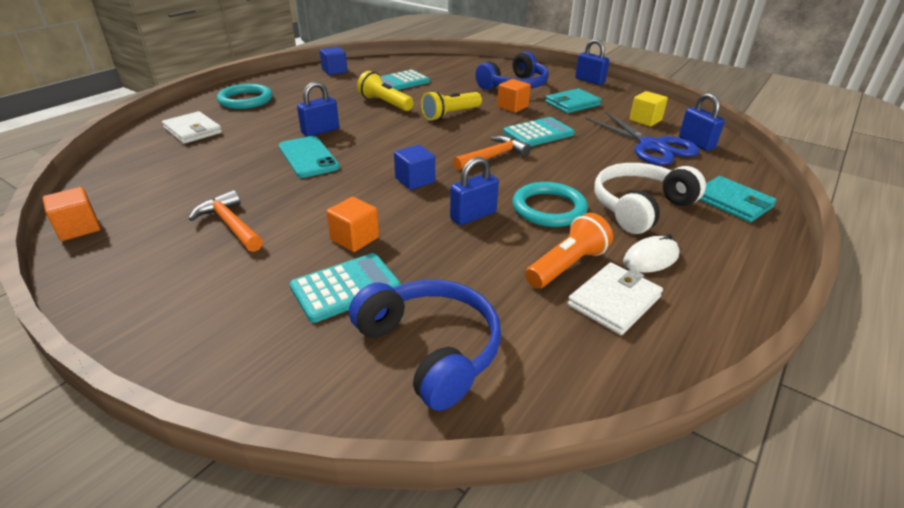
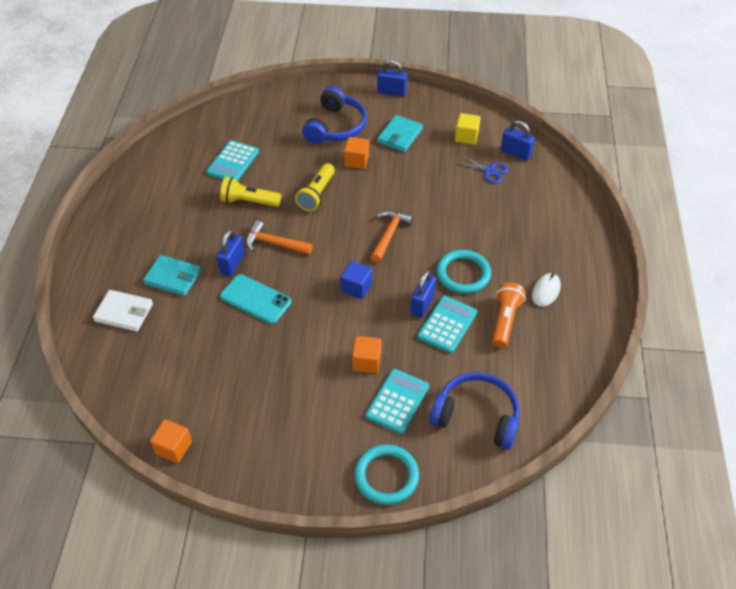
camera: 30 degrees left, 15 degrees up
orange hammer [189,190,263,252] -> orange hammer moved to [246,220,313,255]
turquoise ring [217,84,273,109] -> turquoise ring moved to [354,444,419,505]
blue cube [319,47,347,75] -> none
turquoise calculator [503,117,575,146] -> turquoise calculator moved to [417,296,477,353]
white wallet [568,263,663,335] -> none
blue scissors [585,111,700,165] -> blue scissors [453,154,508,184], size x0.55
white headphones [594,163,706,234] -> none
turquoise wallet [699,176,777,222] -> turquoise wallet moved to [143,255,201,296]

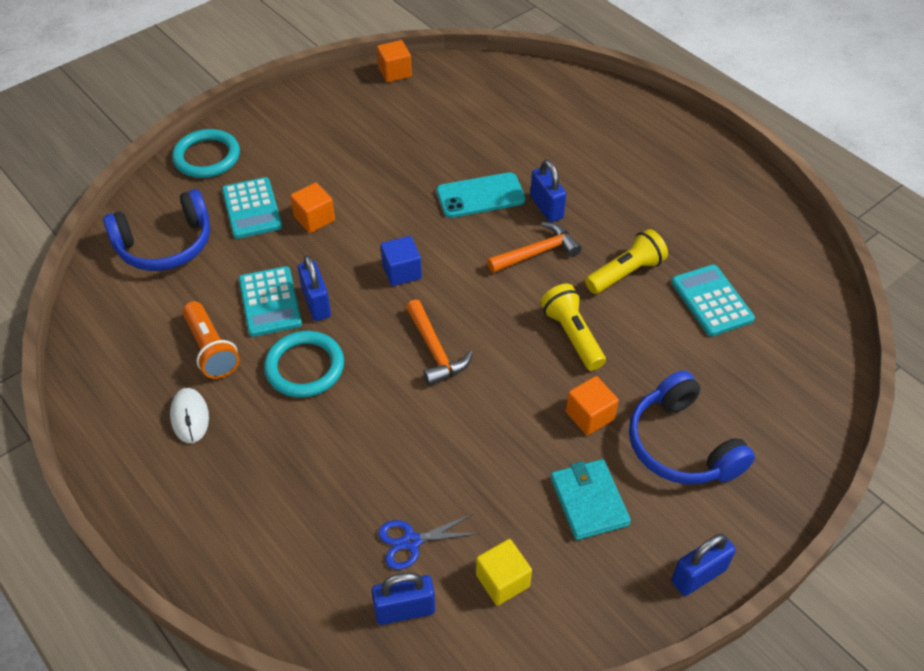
camera: 135 degrees right, 0 degrees up
white wallet [93,290,153,332] -> none
turquoise wallet [143,255,201,296] -> none

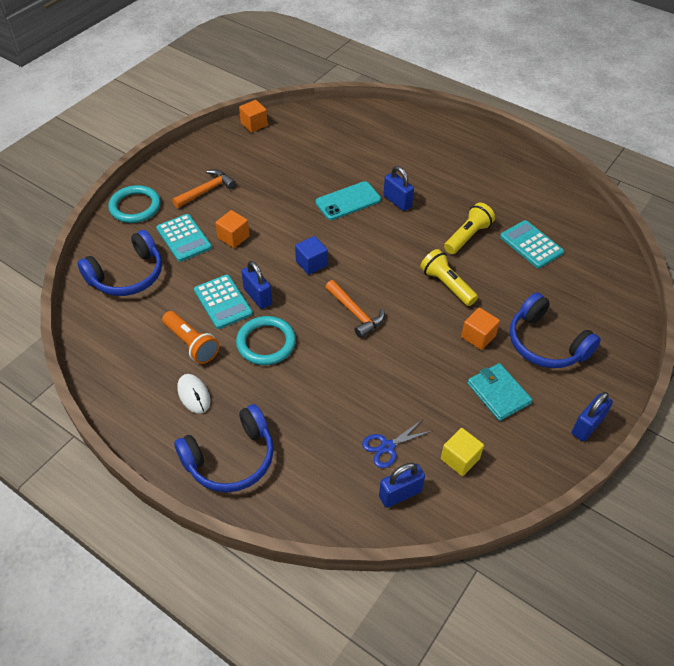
camera: 15 degrees left, 0 degrees up
orange hammer [487,222,582,273] -> orange hammer moved to [172,169,236,208]
none -> blue headphones [174,404,274,492]

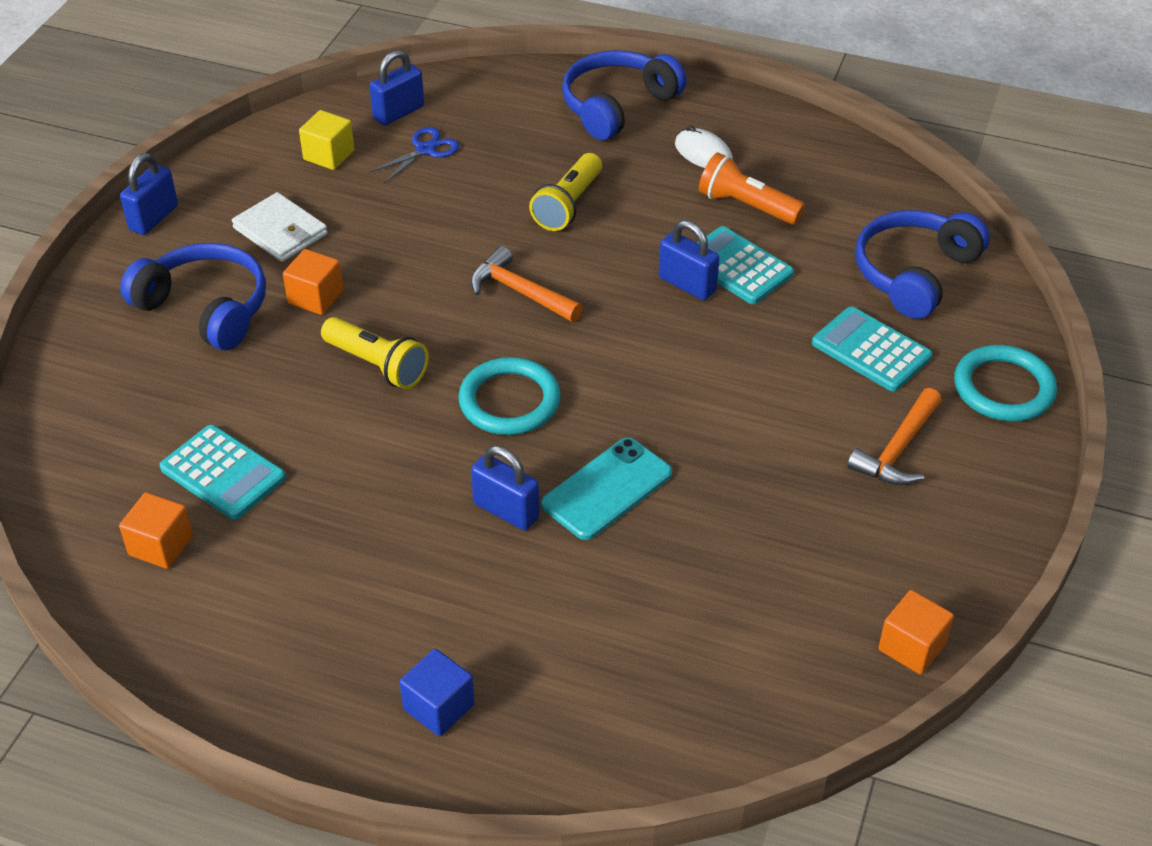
camera: 165 degrees right, 5 degrees down
orange cube [215,210,250,248] -> orange cube moved to [119,492,193,569]
turquoise ring [236,316,296,365] -> turquoise ring moved to [458,357,561,435]
blue cube [295,236,328,275] -> blue cube moved to [399,649,475,736]
yellow flashlight [444,203,495,254] -> yellow flashlight moved to [529,153,602,231]
turquoise wallet [467,363,532,421] -> white wallet [232,192,328,262]

